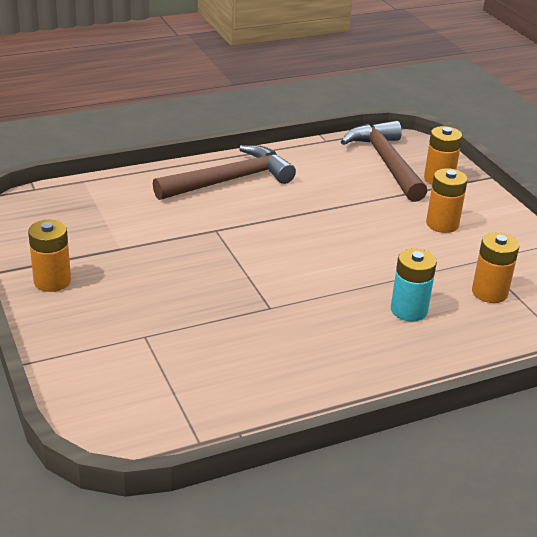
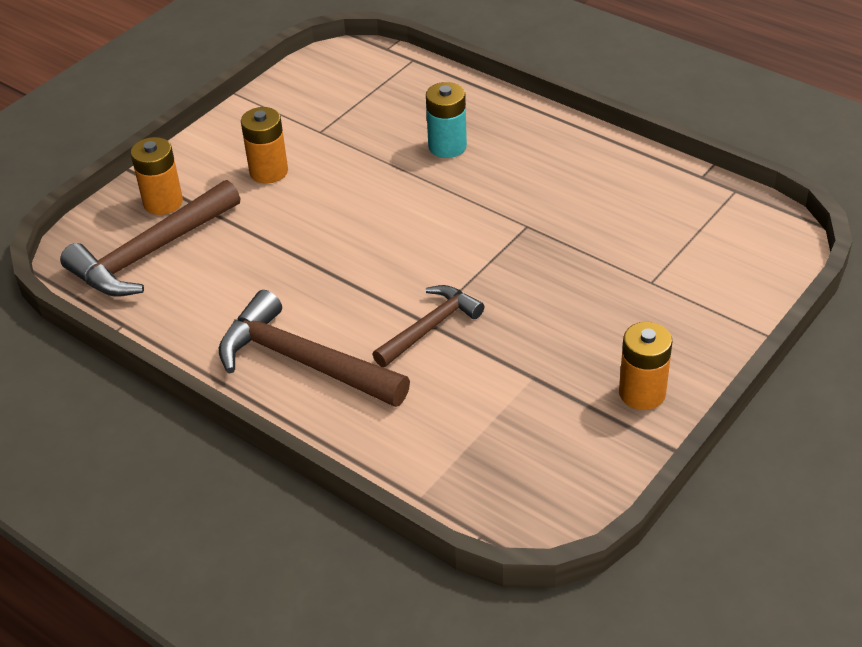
camera: 115 degrees left, 10 degrees up
orange battery [472,232,519,303] -> none
none -> brown hammer [372,285,484,367]

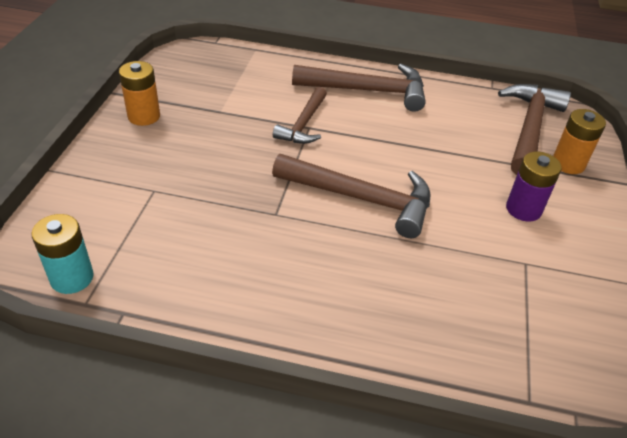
camera: 150 degrees right, 0 degrees up
orange battery [241,107,288,184] -> purple battery [506,152,562,222]
turquoise battery [426,82,467,158] -> turquoise battery moved to [31,214,94,294]
none -> brown hammer [272,154,430,238]

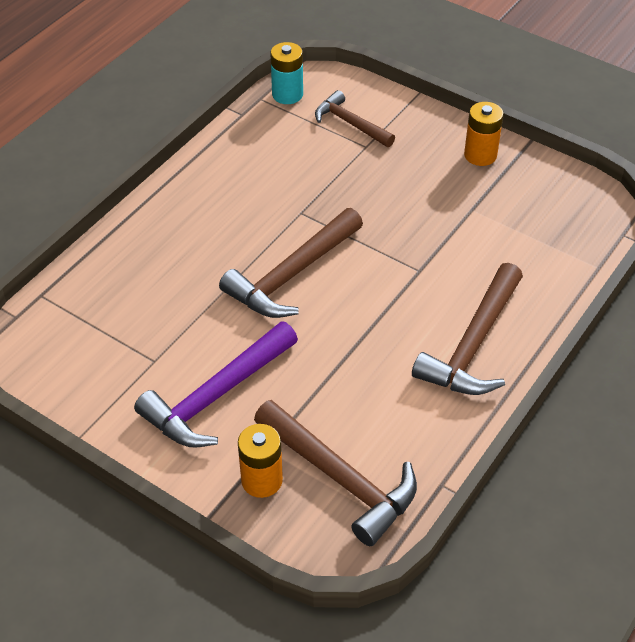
camera: 115 degrees right, 5 degrees up
brown hammer [273,87,327,144] -> brown hammer moved to [315,90,395,147]
purple battery [506,152,562,222] -> purple hammer [134,321,298,447]

